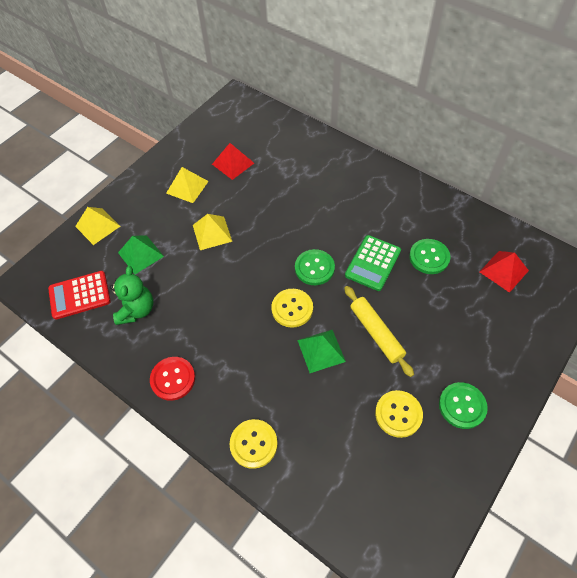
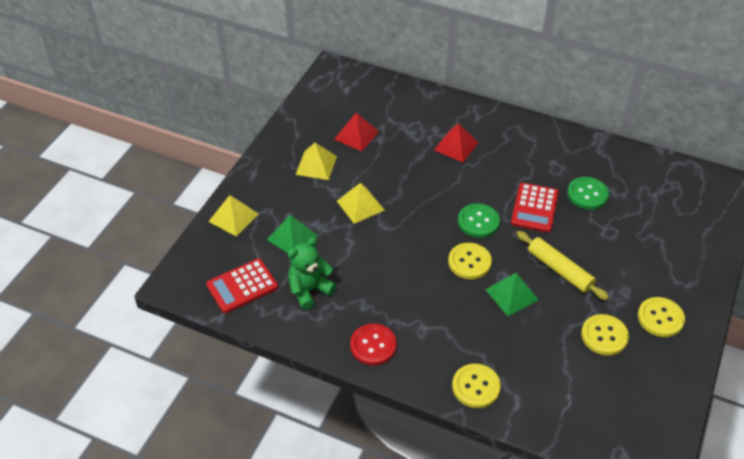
camera: 15 degrees left, 10 degrees down
green teddy bear [110,266,153,325] -> green teddy bear turned 120 degrees counterclockwise [288,237,337,310]
green calculator [345,235,401,291] -> red calculator [511,183,559,233]
green button [439,382,488,429] -> yellow button [638,297,685,337]
red pyramid [480,251,529,293] -> red pyramid moved to [434,123,479,162]

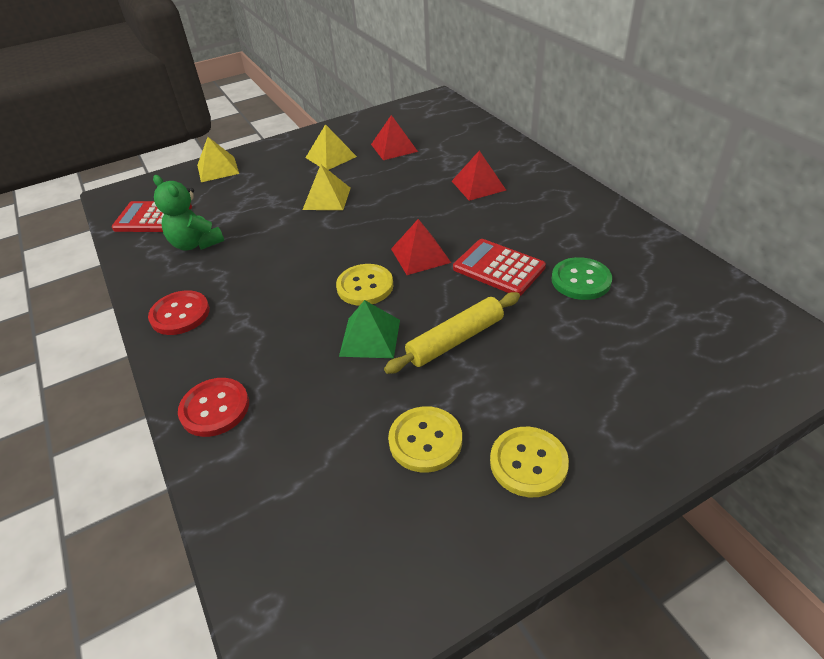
camera: 40 degrees right, 5 degrees down
green pyramid [267,215,318,253] -> none
green teddy bear [288,237,337,310] -> green teddy bear turned 135 degrees counterclockwise [153,175,224,250]
yellow button [452,364,501,408] -> red button [178,378,249,437]
green button [458,203,500,238] -> red pyramid [391,219,451,275]
red calculator [511,183,559,233] -> red calculator turned 75 degrees clockwise [453,239,546,296]
yellow rolling pin [516,231,609,300] -> yellow rolling pin turned 60 degrees clockwise [384,292,520,374]

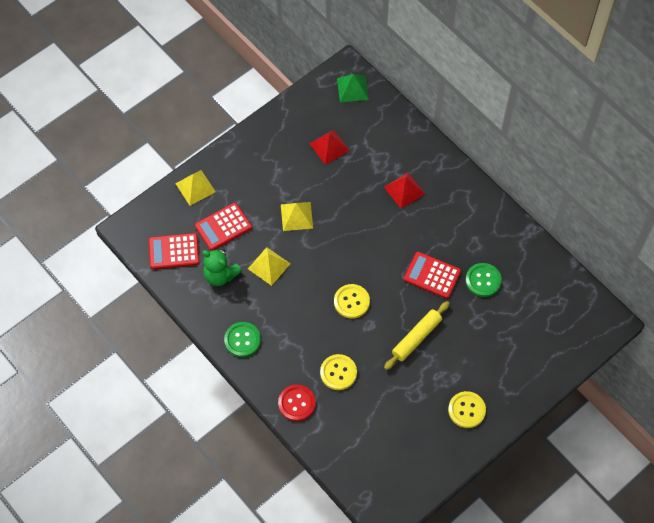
camera: 15 degrees left, 20 degrees up
red button [148,290,210,335] -> green button [224,322,261,357]
yellow pyramid [305,124,357,170] -> yellow pyramid moved to [248,247,290,286]
green pyramid [339,300,400,358] -> green pyramid moved to [337,74,369,102]
yellow button [388,406,462,473] -> yellow button moved to [320,354,357,390]
red pyramid [391,219,451,275] -> none
none -> red calculator [195,203,252,251]

